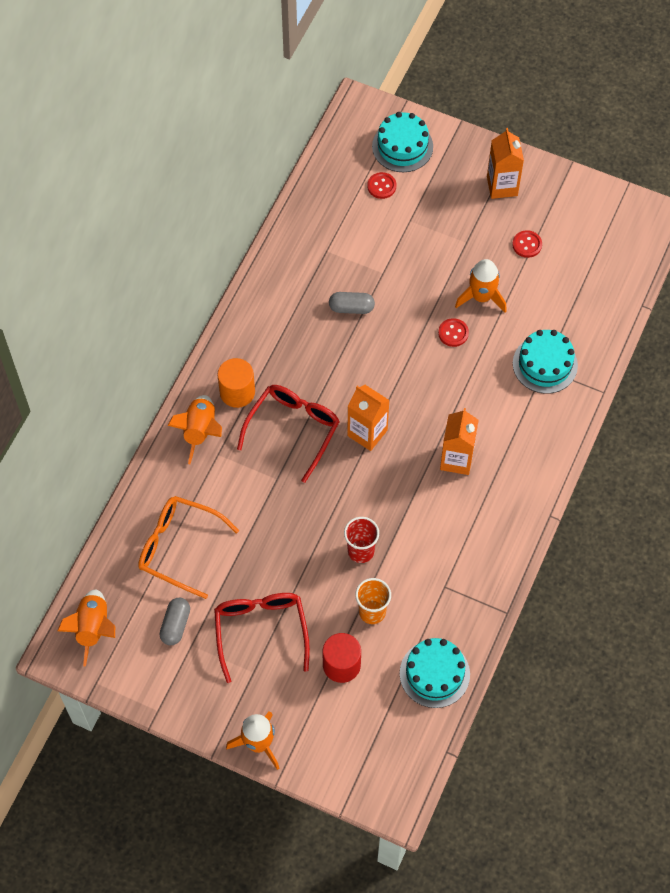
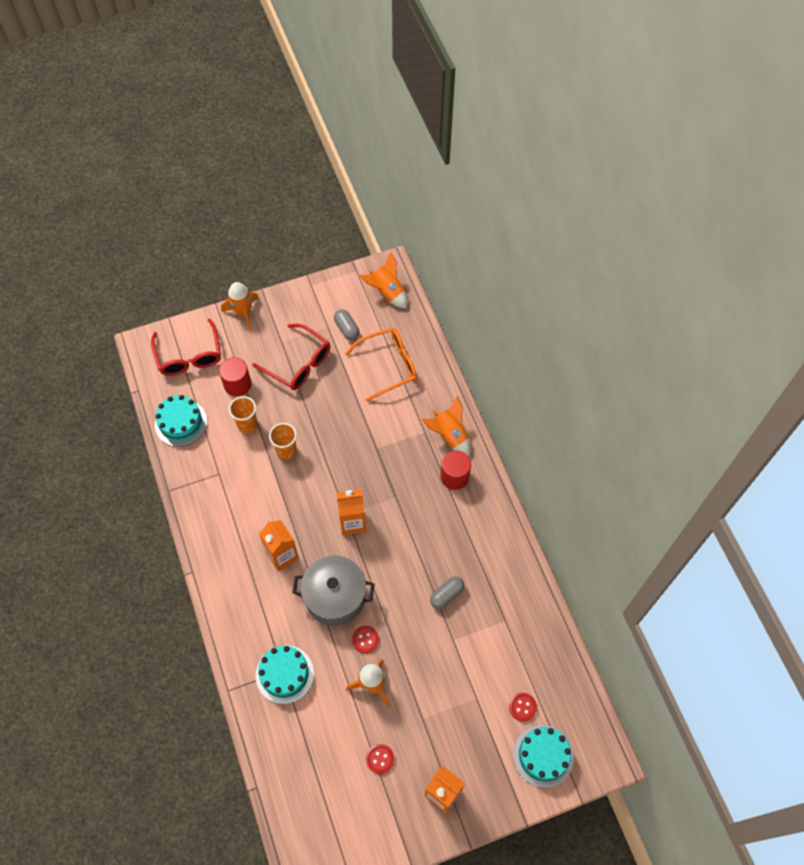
camera: 135 degrees right, 0 degrees up
orange cylinder [217,358,255,408] -> red cylinder [440,451,471,490]
red glasses [237,385,340,483] -> red glasses moved to [151,318,221,376]
red cup [344,517,379,563] -> orange cup [269,423,297,460]
none -> grey pot [293,555,375,626]

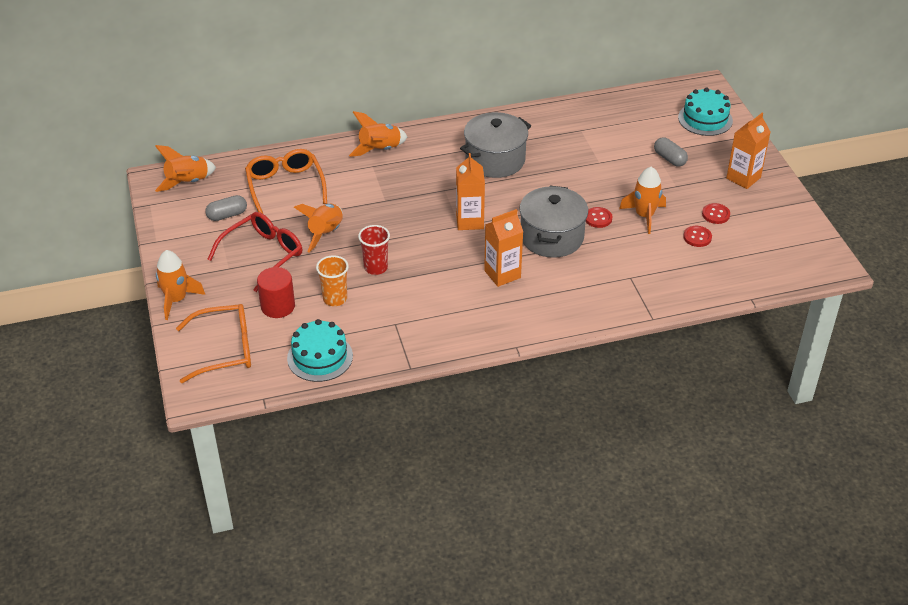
camera: 85 degrees left, 20 degrees down
red glasses [151,318,221,376] -> orange glasses [176,304,251,383]
turquoise cake [256,645,314,704] -> none
orange cup [269,423,297,460] -> red cup [358,225,390,275]
grey capsule [430,576,465,609] -> grey capsule moved to [654,137,688,167]
red cylinder [440,451,471,490] -> none
red button [509,693,537,722] -> red button moved to [683,226,712,247]
none -> orange rocket [294,204,343,253]
none -> grey pot [460,112,531,178]

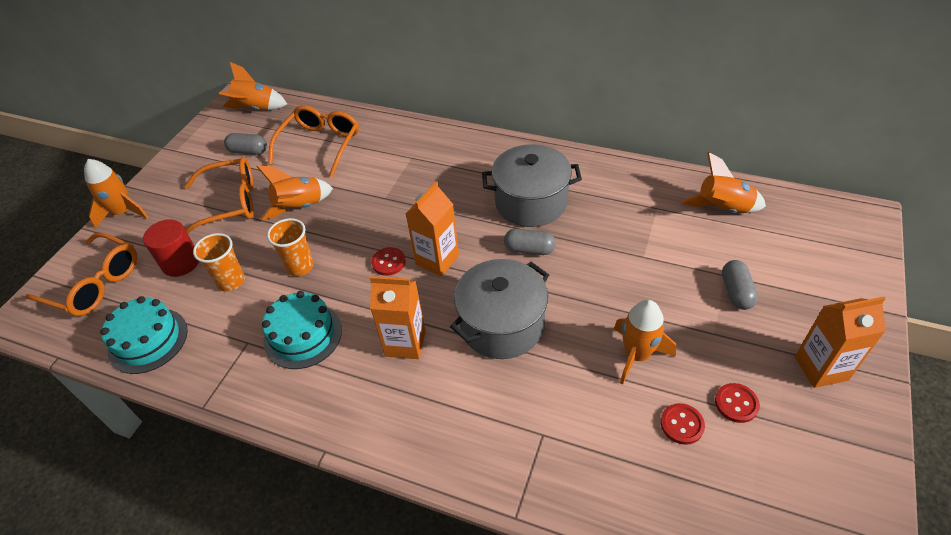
camera: 40 degrees right, 5 degrees up
red glasses [208,212,302,292] -> orange glasses [184,157,253,233]
orange rocket [349,111,407,157] -> orange rocket moved to [681,152,766,213]
red cup [358,225,390,275] -> orange cup [267,218,314,276]
red button [586,207,613,228] -> red button moved to [371,247,406,276]
turquoise cake [678,87,733,136] -> turquoise cake moved to [262,291,342,369]
none -> grey capsule [504,229,556,255]

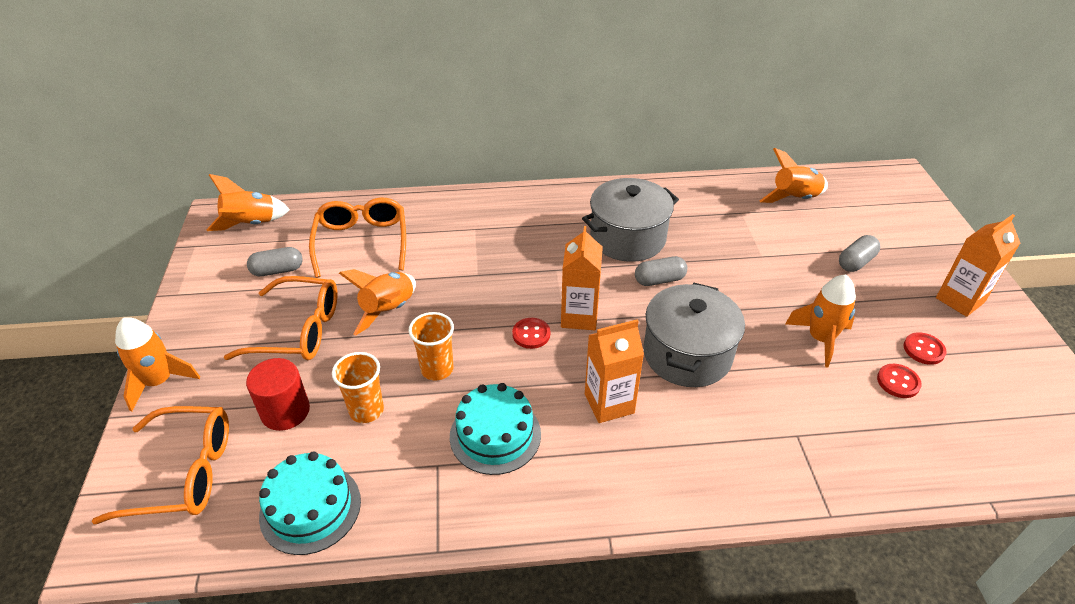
camera: 30 degrees left, 5 degrees down
orange glasses [184,157,253,233] -> orange glasses turned 45 degrees clockwise [224,276,337,360]
grey capsule [722,260,758,310] -> grey capsule turned 75 degrees clockwise [839,235,880,272]

